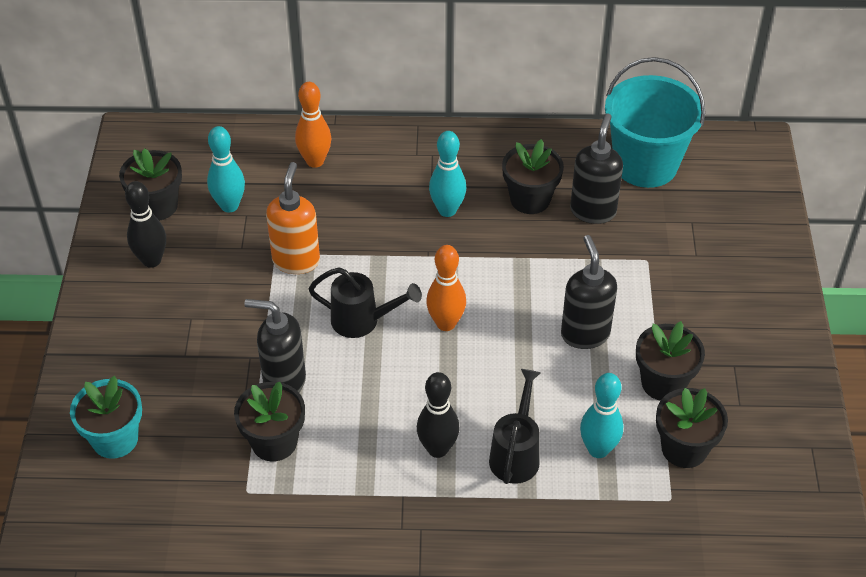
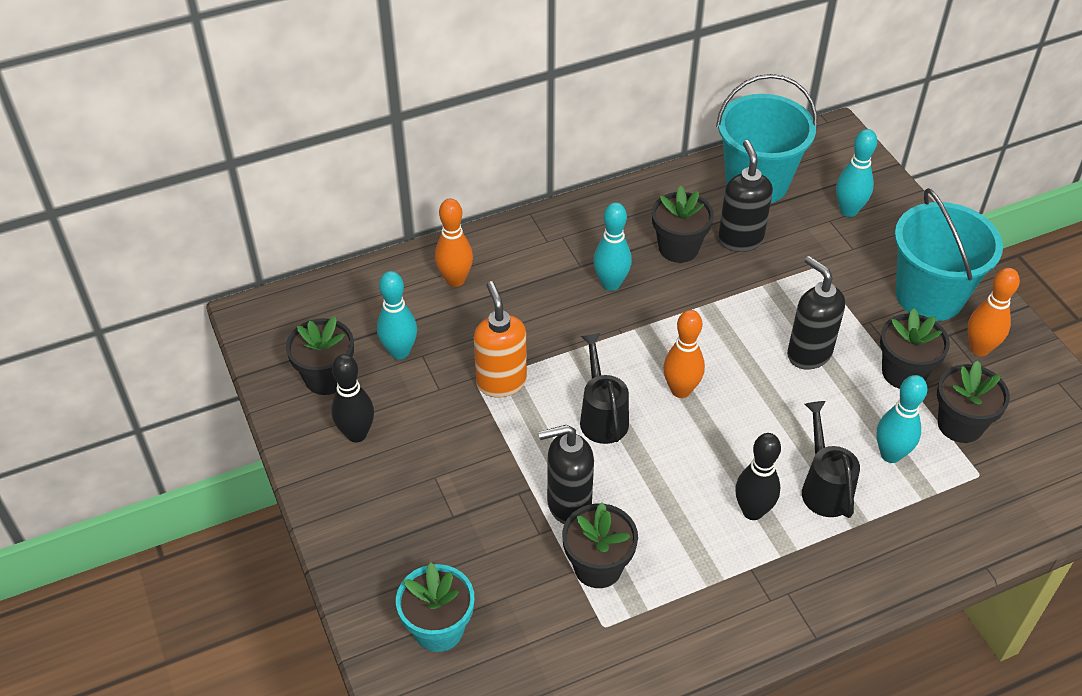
camera: 25 degrees left, 0 degrees up
black watering can [309,267,422,338] -> black watering can turned 90 degrees counterclockwise [580,333,629,444]
none -> turquoise bowling pin [836,129,877,217]
none -> turquoise bucket [895,188,1003,321]
none -> orange bowling pin [968,268,1020,356]

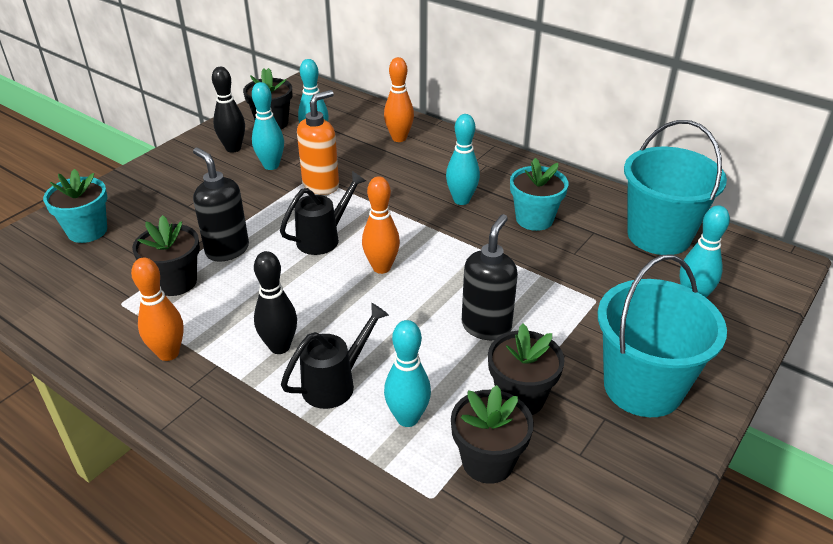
camera: 60 degrees right, 10 degrees down
black flower pot [652,186,714,263] -> turquoise flower pot [510,158,568,231]
black soap dispenser [718,140,773,252] -> none
orange bowling pin [968,268,1020,356] -> orange bowling pin moved to [131,258,184,361]
none -> turquoise bowling pin [252,82,284,170]

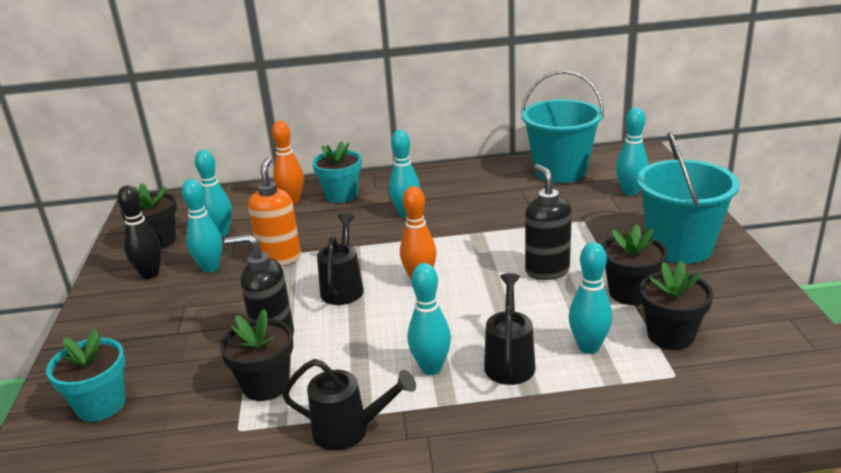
camera: 40 degrees left, 10 degrees down
orange bowling pin [131,258,184,361] -> black watering can [282,359,416,451]
black bowling pin [254,251,297,354] -> turquoise bowling pin [408,263,451,375]
turquoise flower pot [510,158,568,231] -> turquoise flower pot moved to [312,141,362,203]

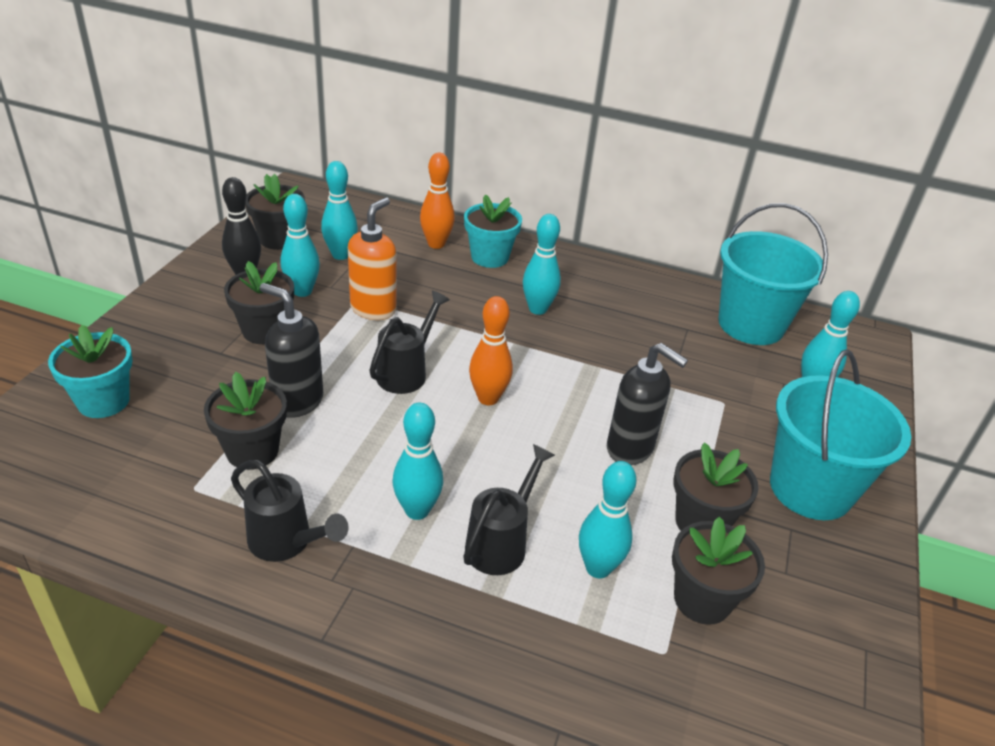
camera: 20 degrees right, 10 degrees up
black soap dispenser [525,164,572,280] -> black soap dispenser turned 120 degrees clockwise [607,343,688,465]
none -> black flower pot [224,261,294,344]

